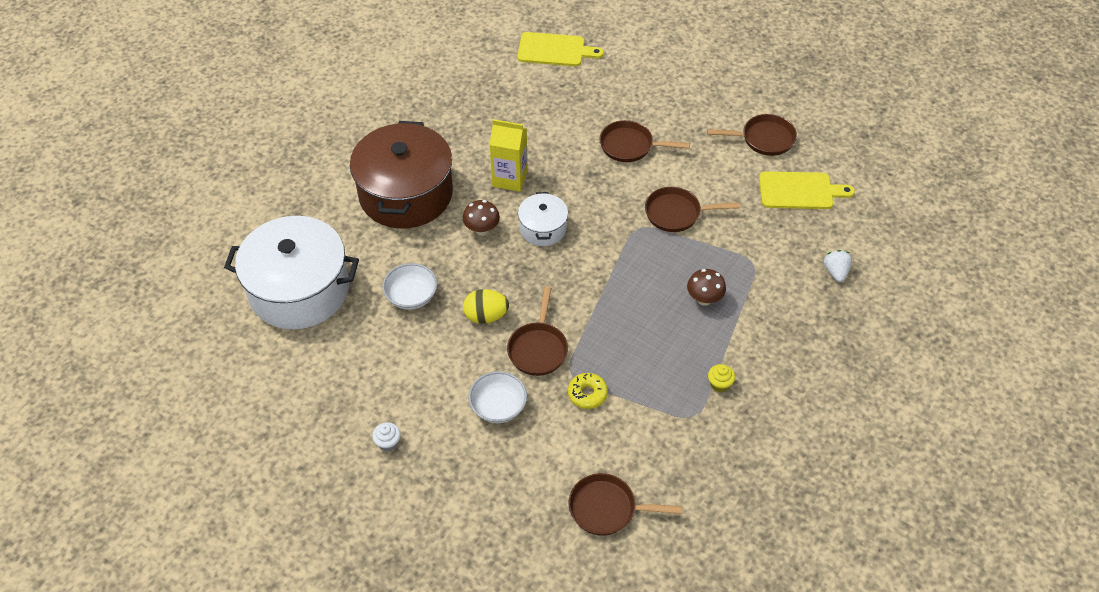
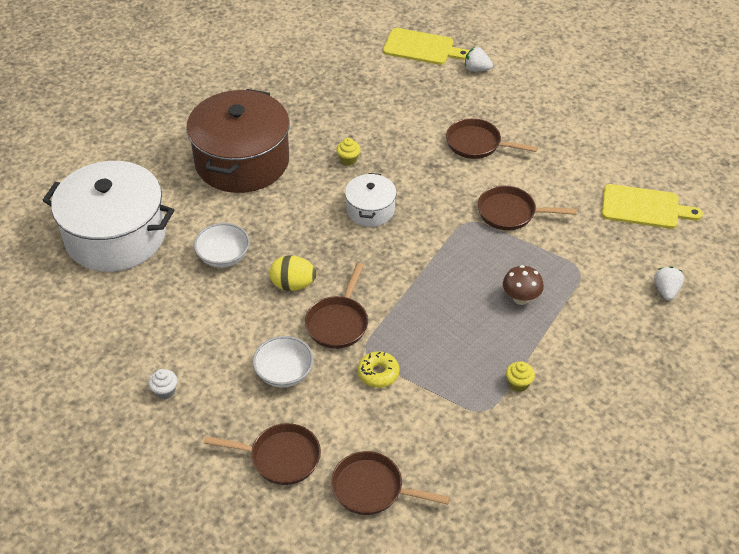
camera: 10 degrees right, 5 degrees down
brown mushroom [463,200,500,236] -> none
yellow carton [489,119,528,192] -> yellow cupcake [336,138,361,165]
brown pan [707,114,797,156] -> brown pan moved to [204,423,321,485]
none -> white strawberry [465,47,493,71]

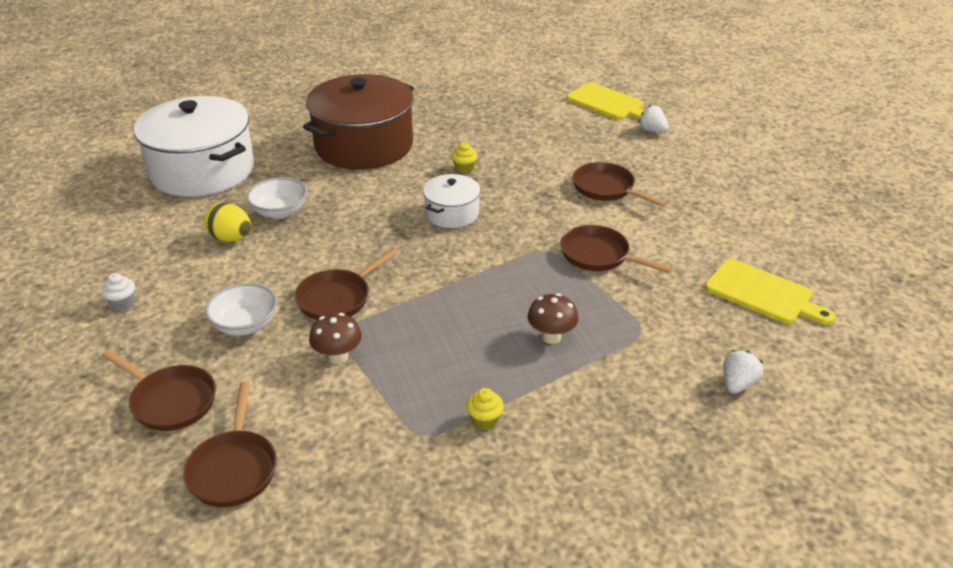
camera: 25 degrees right, 10 degrees down
yellow egg [269,255,316,291] -> yellow egg moved to [204,203,251,242]
brown pan [331,451,450,515] -> brown pan turned 135 degrees counterclockwise [183,382,277,507]
yellow donut [358,351,400,388] -> brown mushroom [309,313,362,364]

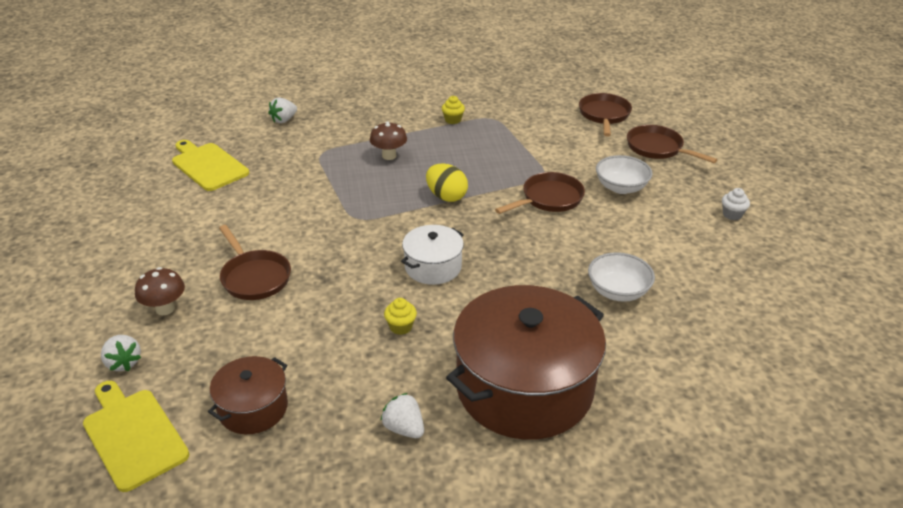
camera: 170 degrees left, 0 degrees up
white pot [134,96,254,197] -> none
yellow egg [204,203,251,242] -> yellow egg moved to [426,163,468,202]
brown mushroom [309,313,362,364] -> brown mushroom moved to [135,267,185,315]
brown pan [560,225,673,273] -> none
none -> brown pot [208,356,288,434]
none -> white strawberry [380,393,424,438]

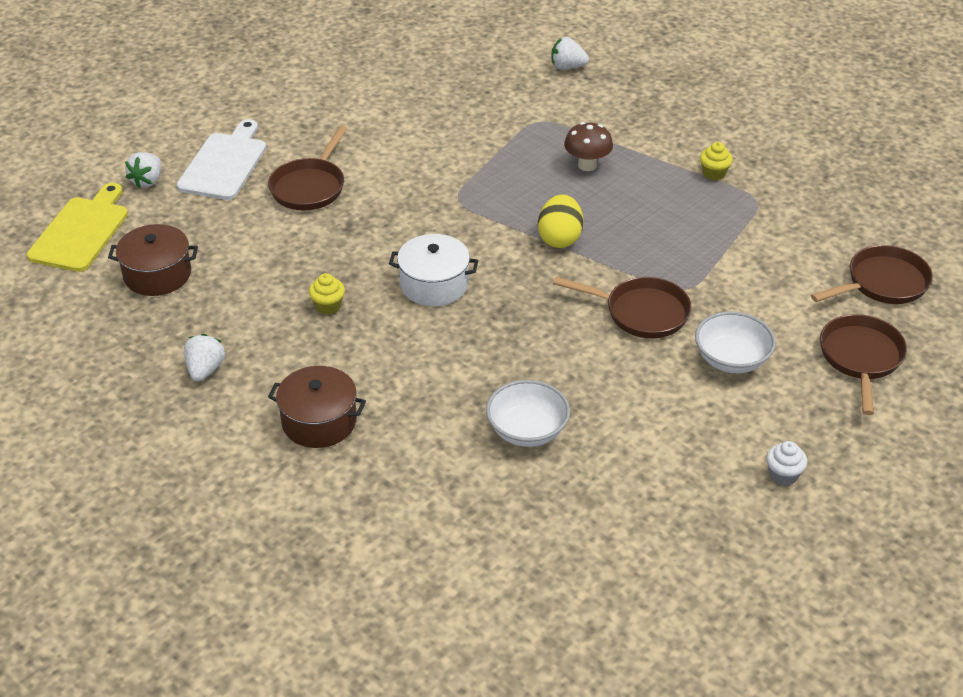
camera: 55 degrees right, 5 degrees up
brown mushroom [135,267,185,315] -> white cutting board [177,119,266,200]
yellow cutting board [172,140,249,191] -> none
brown pot [446,285,606,440] -> brown pot [268,366,366,448], size x0.49

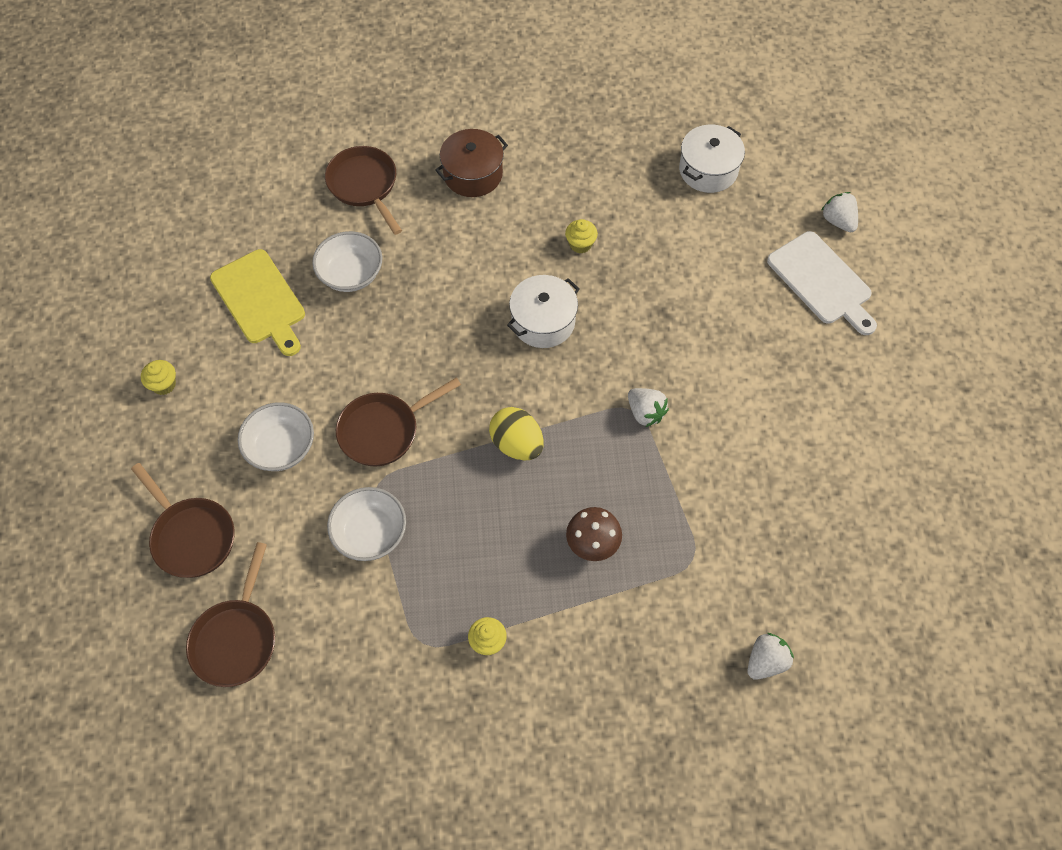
camera: 130 degrees right, 20 degrees up
yellow cutting board [27,183,128,272] -> yellow cutting board moved to [210,249,305,356]
brown pot [108,224,198,296] -> white pot [679,125,745,193]
white strawberry [184,334,225,381] -> white strawberry moved to [628,388,669,427]
brown pan [268,126,348,211] -> brown pan moved to [325,146,402,235]
white cupcake [766,441,807,486] -> yellow cupcake [141,360,176,395]
none -> white bowl [327,487,406,561]

